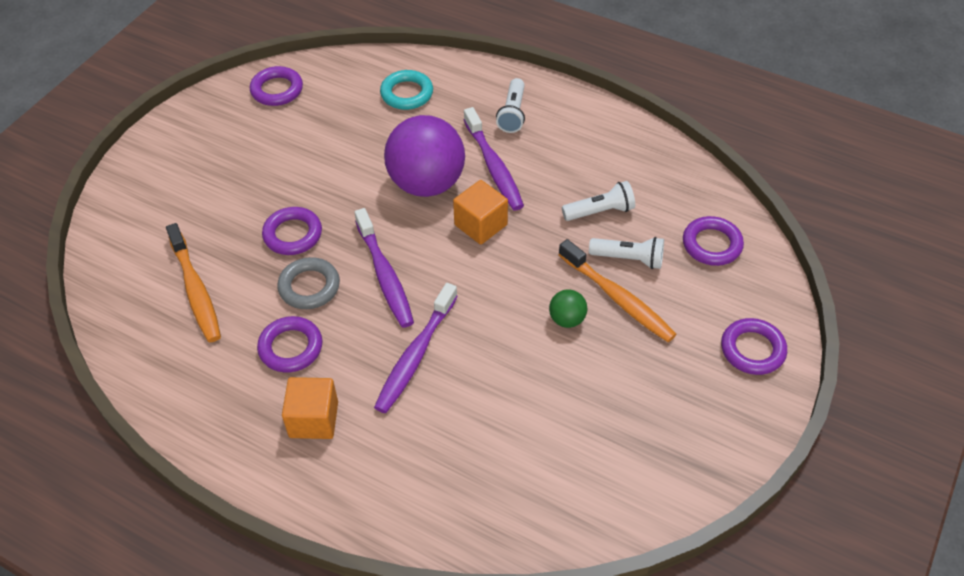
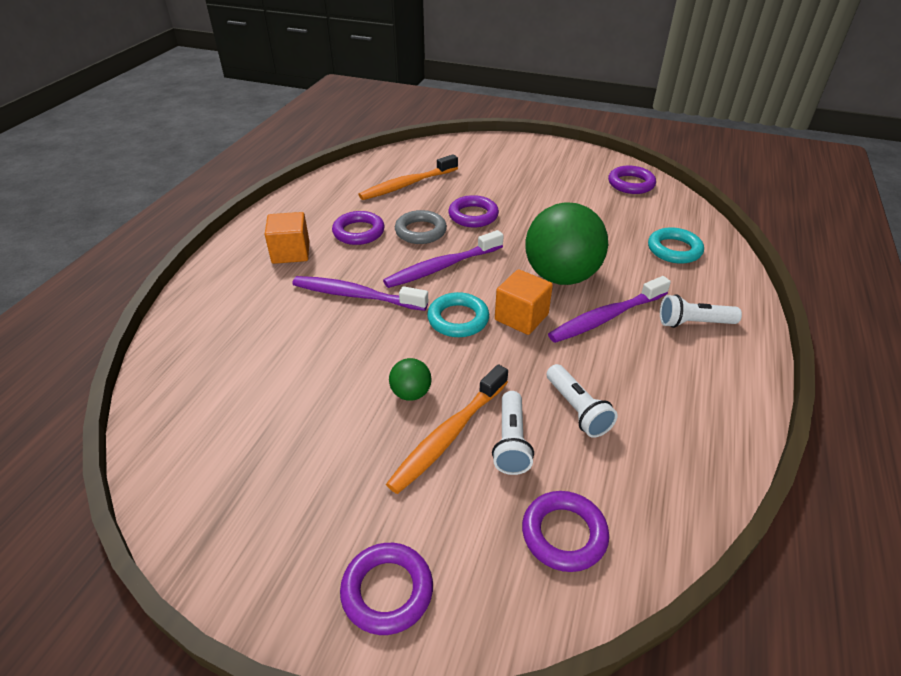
camera: 80 degrees right, 10 degrees down
purple ball [384,115,465,197] -> green ball [525,202,608,285]
none -> turquoise ring [427,292,489,337]

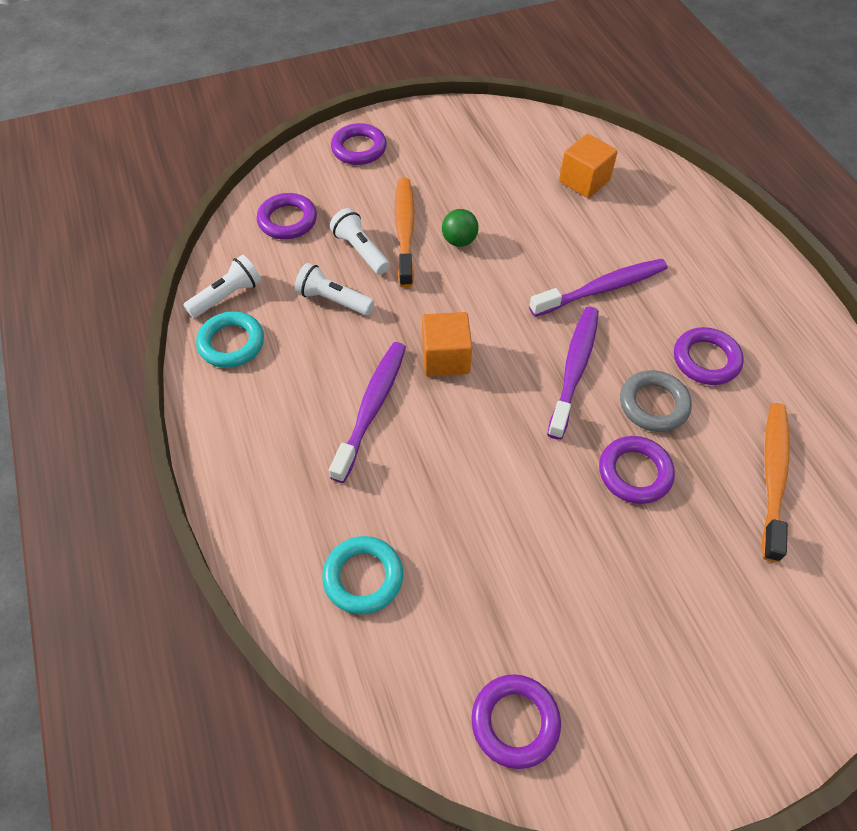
camera: 140 degrees right, 15 degrees up
orange cube [265,212,309,264] -> orange cube moved to [559,134,618,198]
turquoise ring [427,292,489,337] -> turquoise ring moved to [196,311,264,368]
green ball [525,202,608,285] -> none
white flashlight [660,294,742,328] -> white flashlight moved to [183,255,261,318]

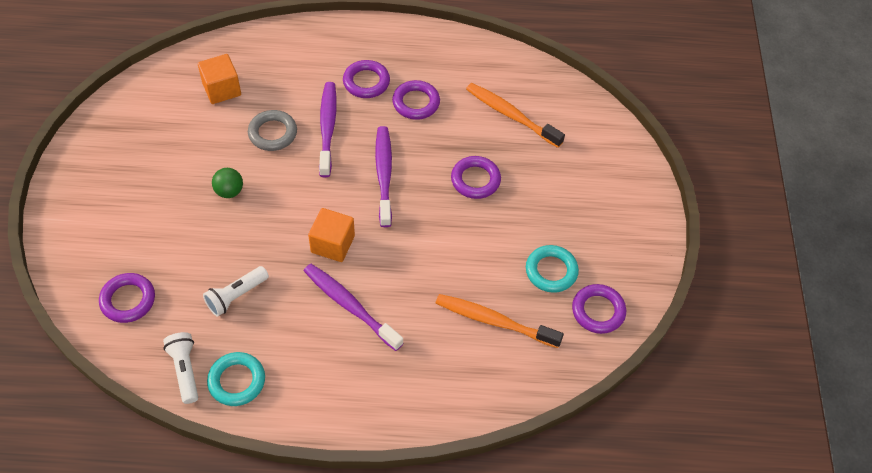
camera: 70 degrees left, 0 degrees up
turquoise ring [322,536,403,614] -> turquoise ring moved to [526,245,579,293]
white flashlight [330,208,390,275] -> none
purple ring [331,123,387,165] -> purple ring moved to [343,60,390,98]
orange toothbrush [395,178,414,288] -> orange toothbrush moved to [436,294,564,348]
purple toothbrush [547,307,599,440] -> purple toothbrush turned 45 degrees clockwise [375,126,392,227]
grey ring [620,370,692,432] -> grey ring moved to [248,110,297,151]

